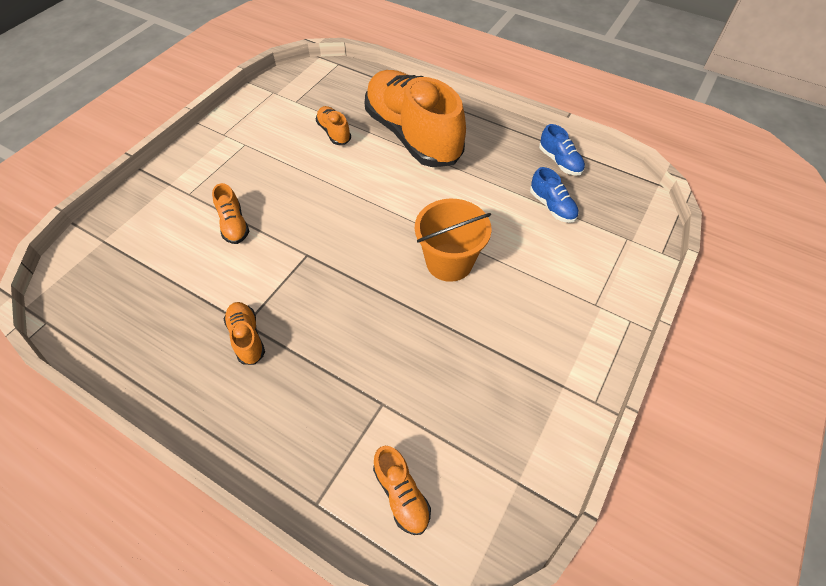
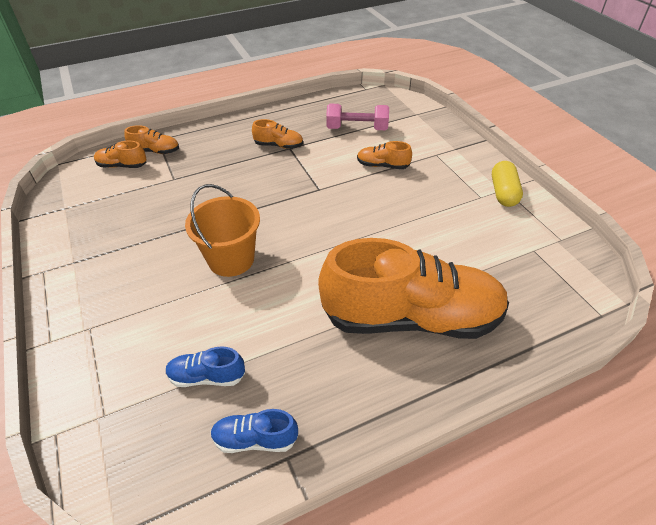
camera: 125 degrees right, 10 degrees down
orange shoe [316,106,351,145] -> orange shoe moved to [124,125,179,154]
none -> pink dumbbell [326,104,389,130]
none -> yellow capsule [492,161,523,207]

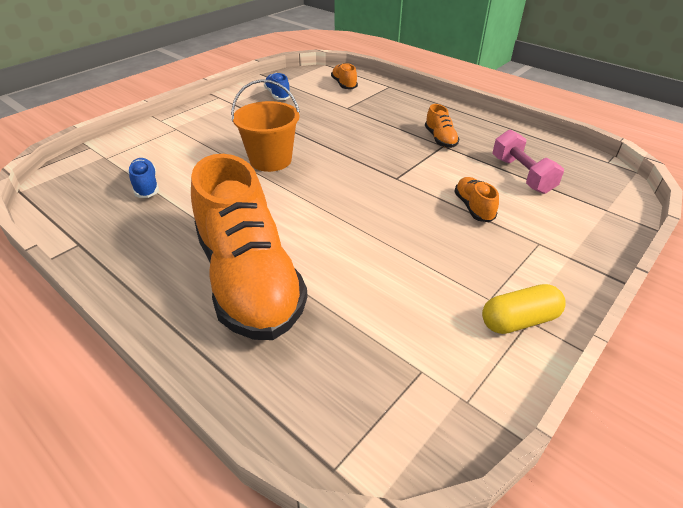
camera: 65 degrees right, 5 degrees down
orange shoe [124,125,179,154] -> none
blue shoe [211,409,298,453] -> blue shoe moved to [264,73,290,100]

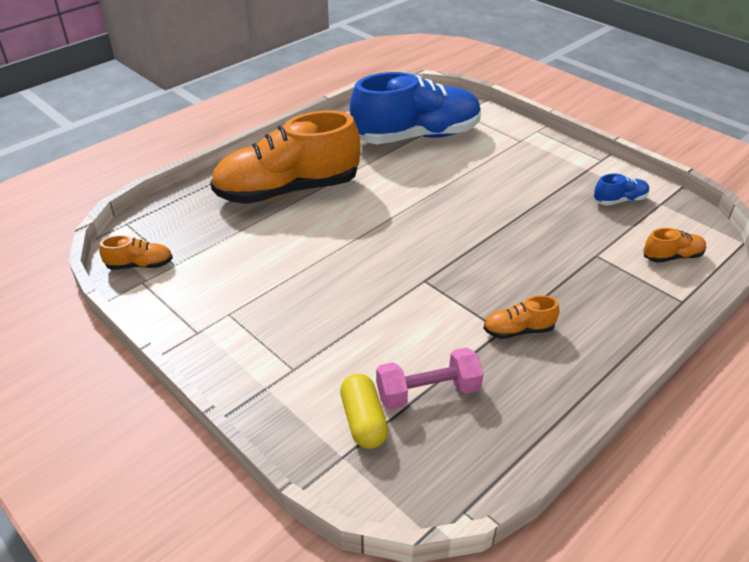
camera: 95 degrees right, 0 degrees up
blue shoe [128,158,159,198] -> blue shoe [350,72,481,144], size x2.49
orange bucket [231,79,300,172] -> none
orange shoe [454,177,499,222] -> orange shoe moved to [99,235,173,270]
yellow capsule [482,284,566,334] -> yellow capsule moved to [340,374,388,449]

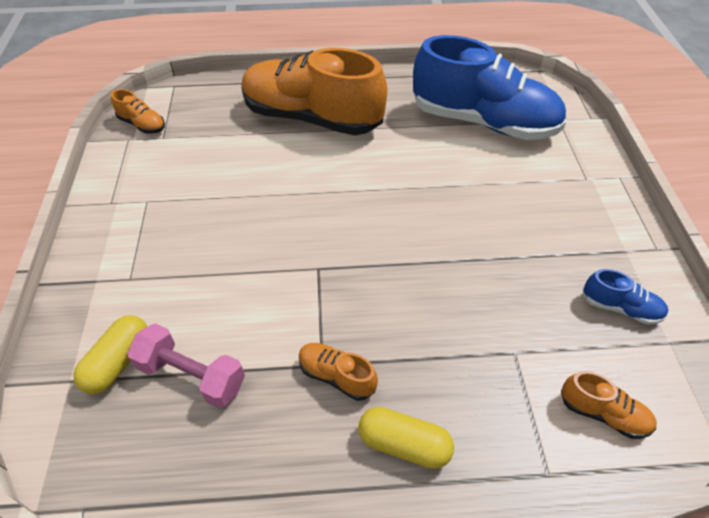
camera: 40 degrees right, 10 degrees up
none -> yellow capsule [358,407,454,469]

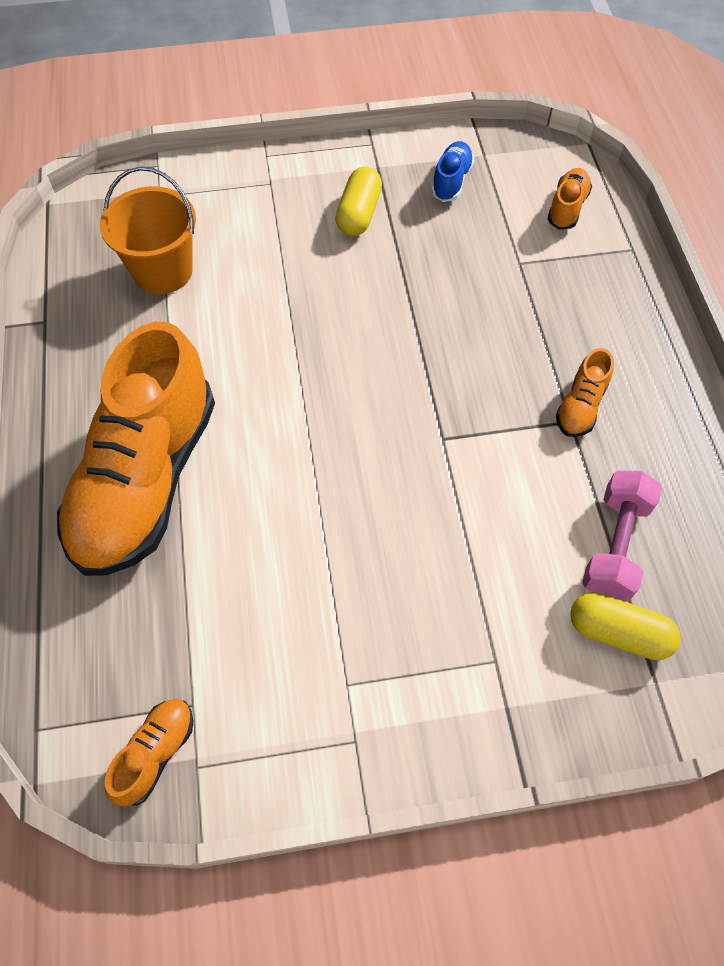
camera: 95 degrees left, 10 degrees up
yellow capsule [358,407,454,469] -> yellow capsule moved to [335,166,382,236]
blue shoe [413,35,566,140] -> orange bucket [100,167,196,294]

